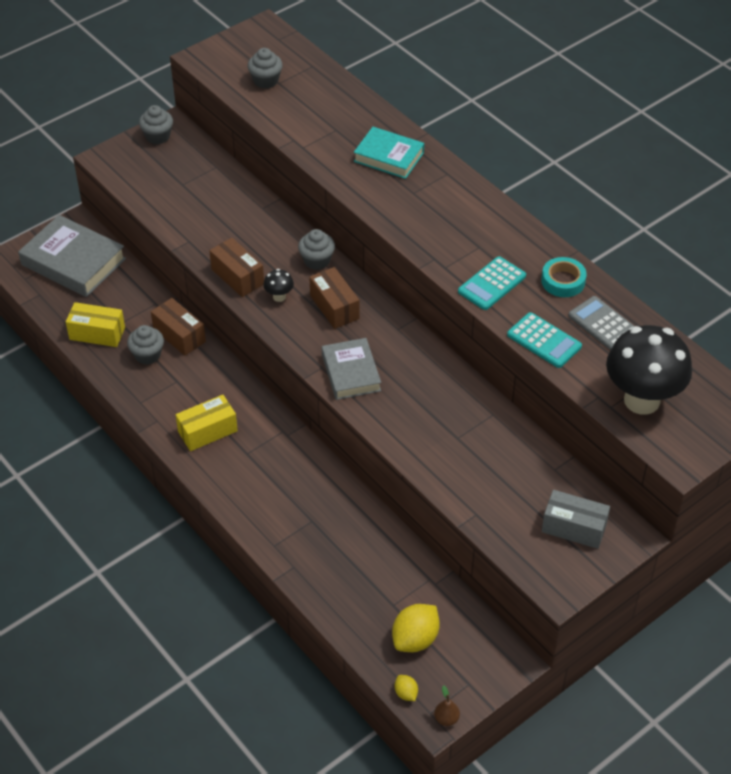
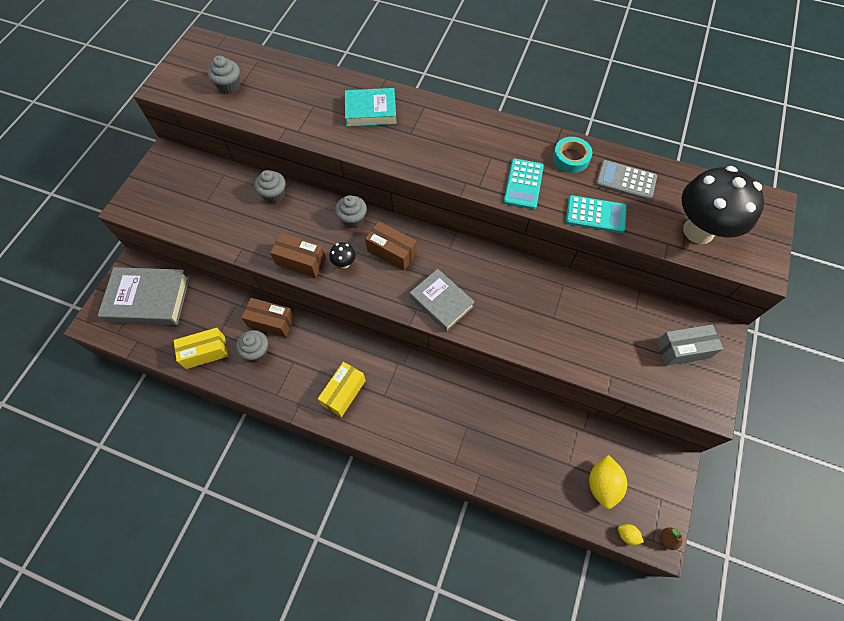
camera: 30 degrees left, 15 degrees up
grey cupcake [139,105,173,144] -> grey cupcake moved to [255,170,285,203]

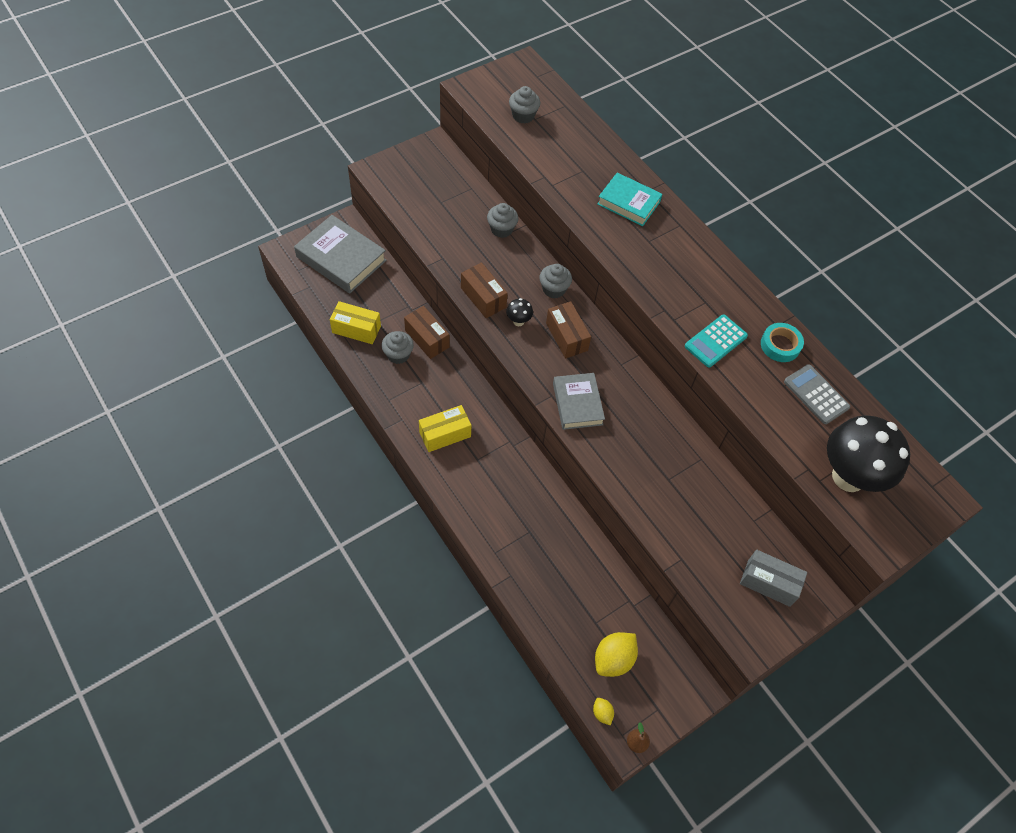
camera: 30 degrees right, 5 degrees down
turquoise calculator [566,195,627,233] -> none

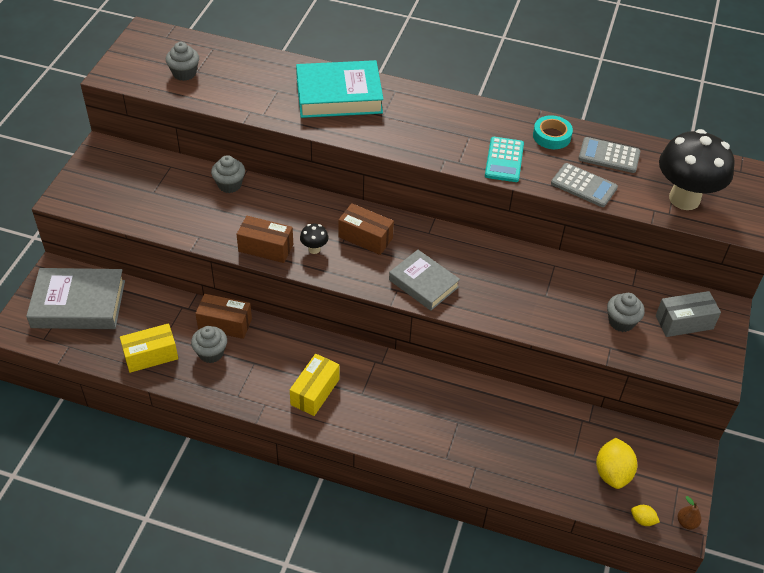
camera: 35 degrees left, 10 degrees down
grey cupcake [539,264,572,298] -> grey cupcake moved to [607,293,645,332]
turquoise book [597,173,662,226] -> turquoise book [296,60,384,118], size x1.54
none -> grey calculator [551,163,618,207]

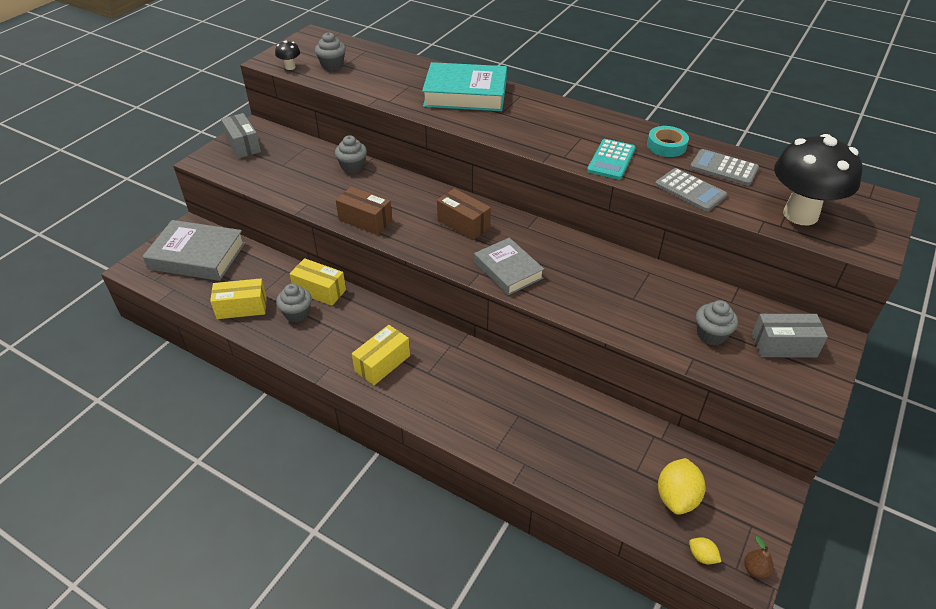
camera: 15 degrees right, 5 degrees down
brown box [195,294,252,339] -> yellow box [289,258,346,306]
black mushroom [300,224,329,254] -> black mushroom moved to [275,40,300,70]
none -> grey box [221,113,261,158]

